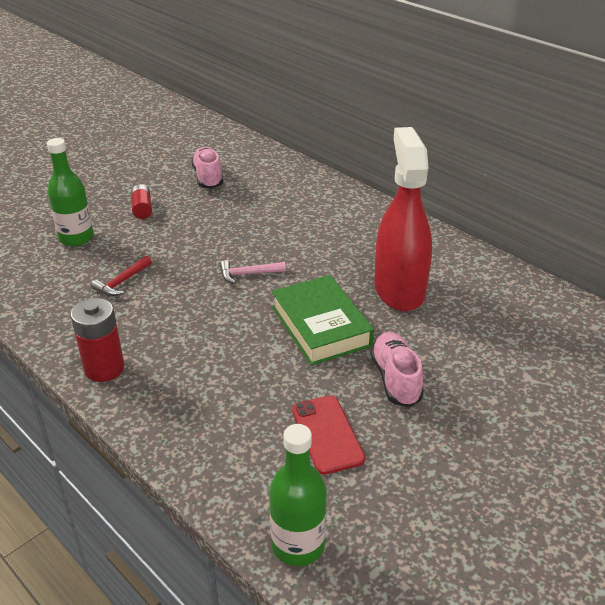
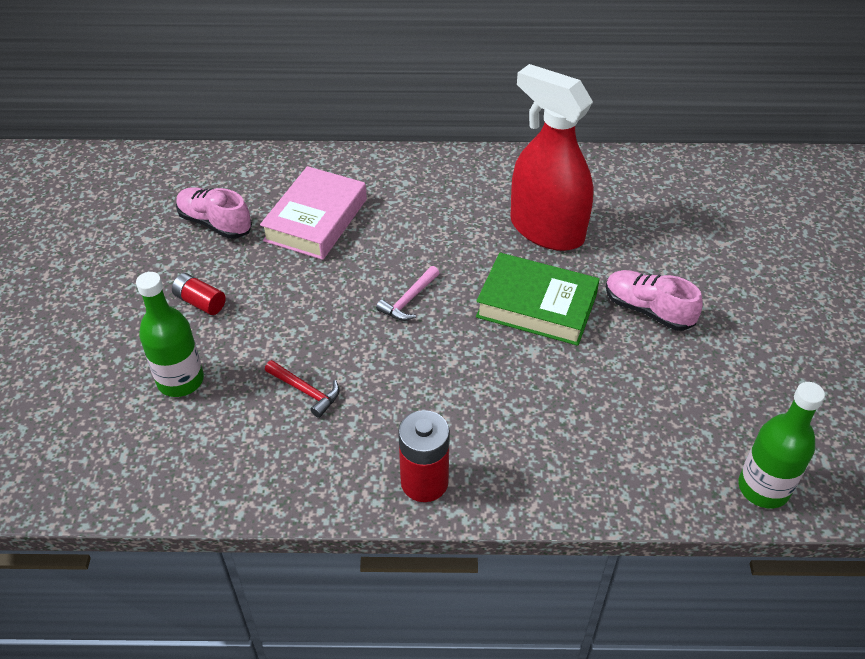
camera: 45 degrees left, 10 degrees up
red hammer [91,256,152,296] -> red hammer turned 45 degrees counterclockwise [265,360,339,418]
red phone [292,395,365,475] -> none
none -> pink book [260,166,367,260]

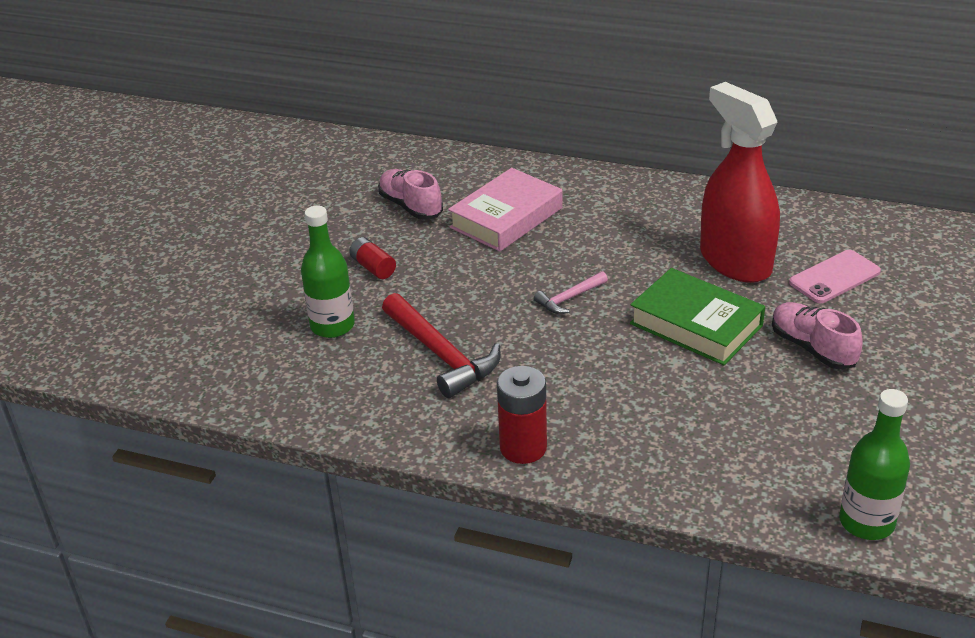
camera: 20 degrees right, 10 degrees down
red hammer [265,360,339,418] -> red hammer [382,293,501,398], size x1.89
none -> pink phone [789,250,881,303]

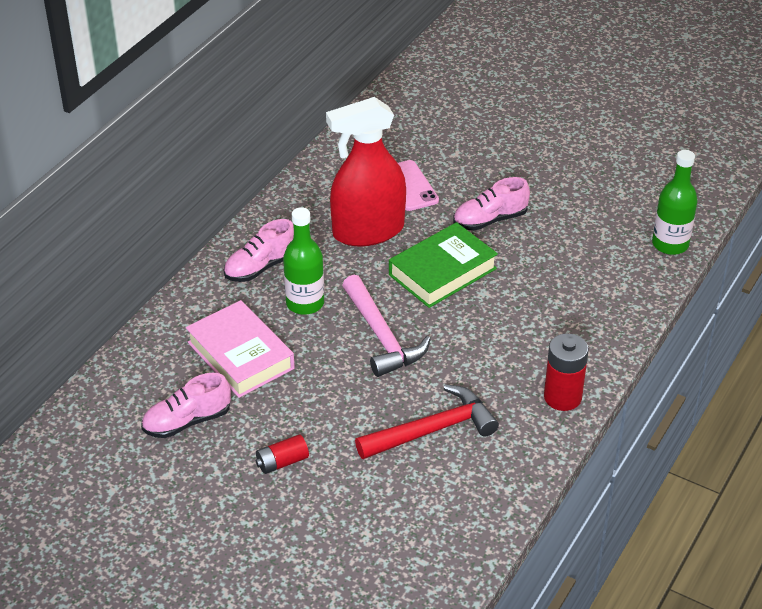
camera: 80 degrees left, 5 degrees up
green bottle [301,206,355,338] -> green bottle moved to [283,207,324,315]
pink hammer [534,271,608,314] -> pink hammer [342,275,431,377], size x1.89
none -> pink shoe [224,219,294,282]

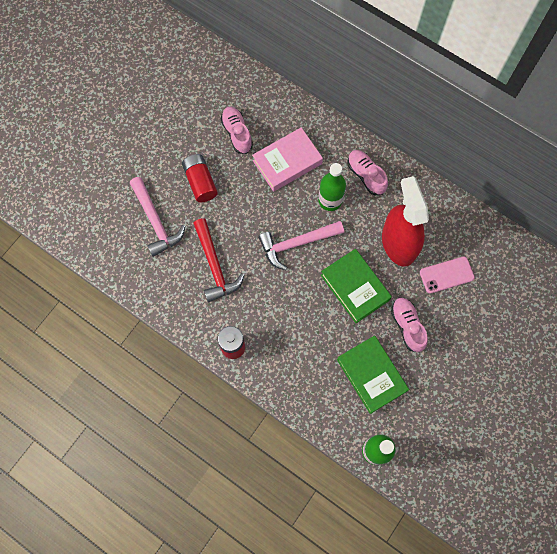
camera: 95 degrees right, 30 degrees up
red battery [256,435,309,474] -> red battery [182,154,218,203], size x1.59
none -> pink hammer [130,177,185,257]
none -> green book [337,336,409,414]

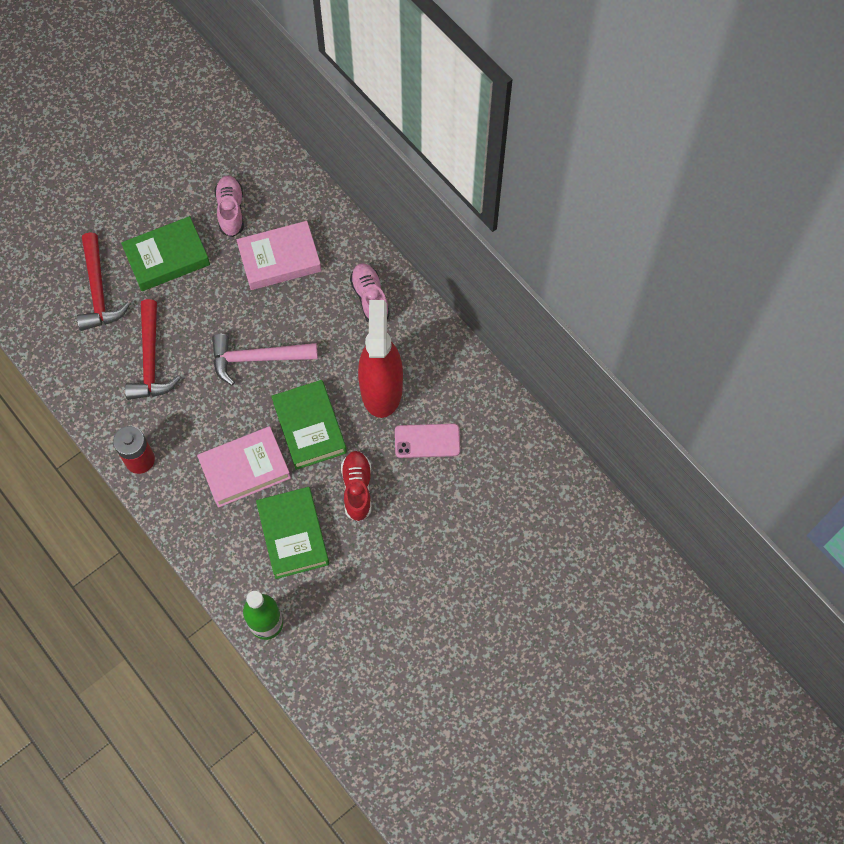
camera: 15 degrees right, 5 degrees down
pink hammer [130,177,185,257] -> red hammer [77,232,130,331]
red battery [182,154,218,203] -> green book [121,216,210,291]
green bottle [318,163,346,211] -> none
pink shoe [391,297,428,352] -> red shoe [341,451,371,522]
none -> pink book [197,426,291,508]

